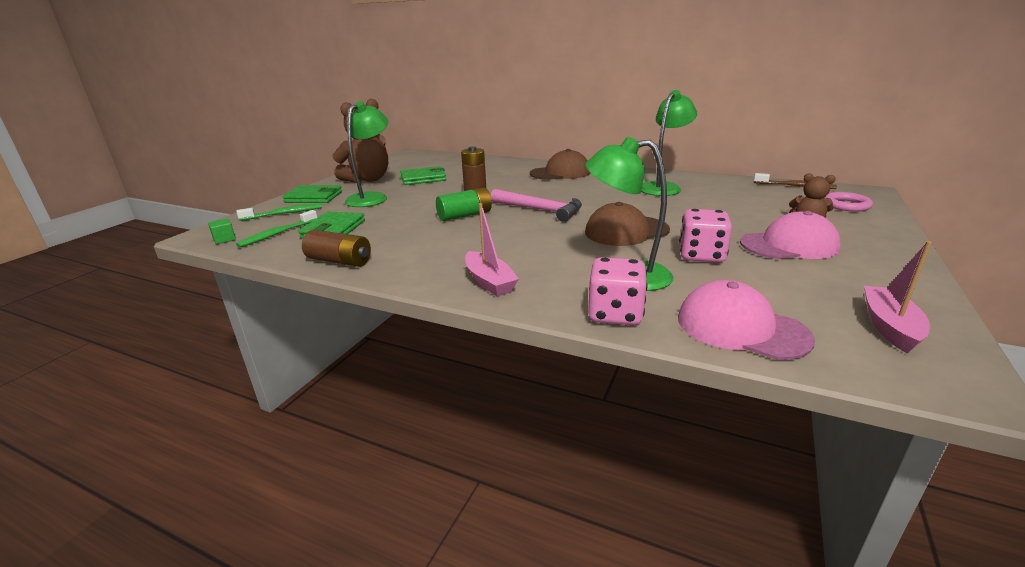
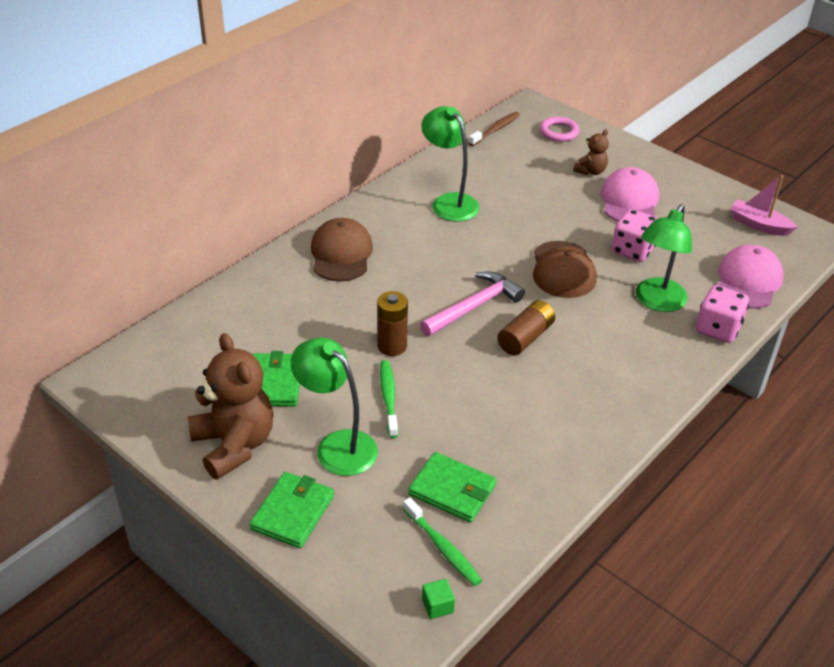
camera: 75 degrees left, 15 degrees up
green toothbrush [236,204,322,221] -> green toothbrush moved to [380,360,398,438]
brown battery [302,230,371,267] -> brown battery moved to [497,300,555,356]
green battery [436,188,492,221] -> none
pink boat [465,203,519,296] -> none
pink cap [678,280,815,360] -> pink cap turned 150 degrees clockwise [718,244,784,309]

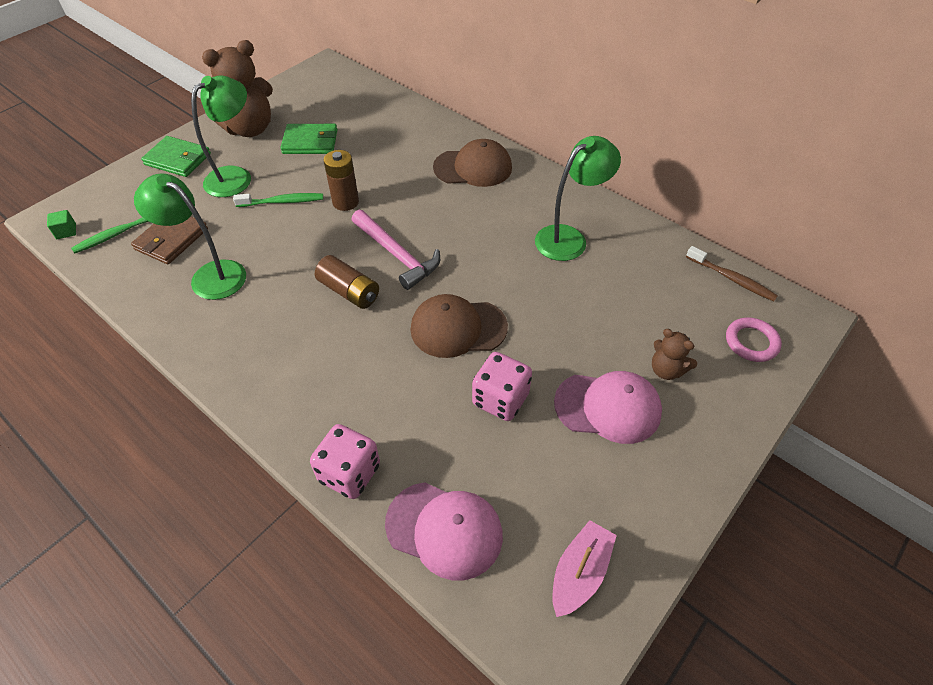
camera: 90 degrees right, 10 degrees up
green wallet [408,452,496,523] -> brown wallet [131,216,208,264]
green lamp [636,204,692,312] -> green lamp moved to [134,174,246,300]

